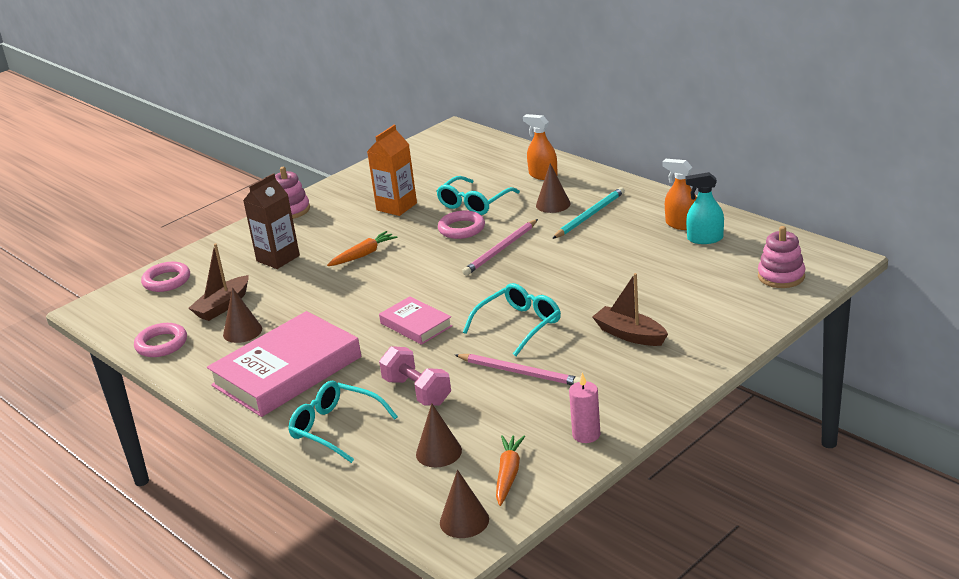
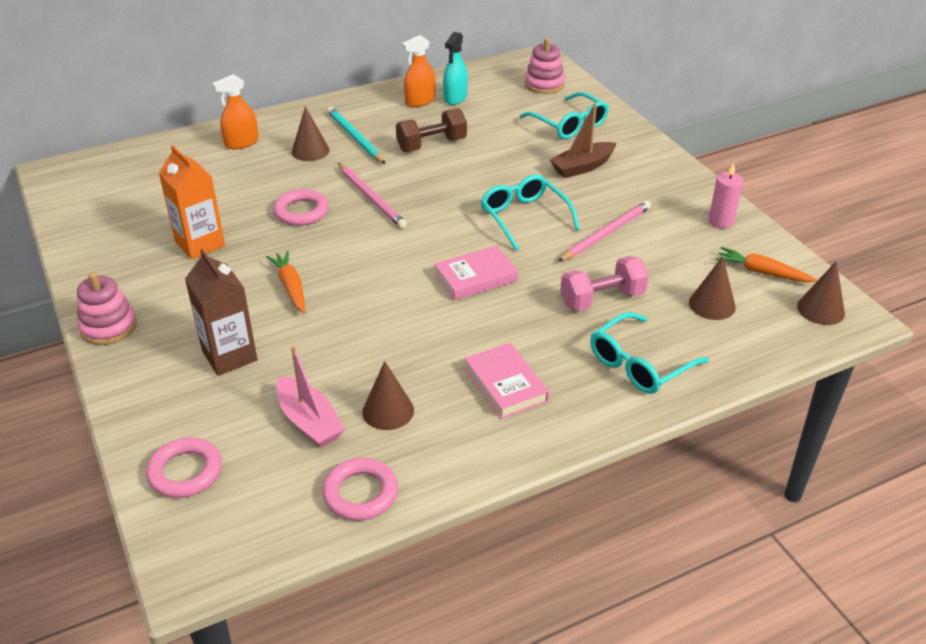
camera: 75 degrees left, 10 degrees up
brown boat [189,243,249,321] -> pink boat [276,345,345,448]
pink book [207,311,361,417] -> pink book [465,343,549,419], size x0.52
turquoise glasses [436,176,520,215] -> turquoise glasses moved to [519,92,609,139]
none -> brown dumbbell [396,108,467,152]

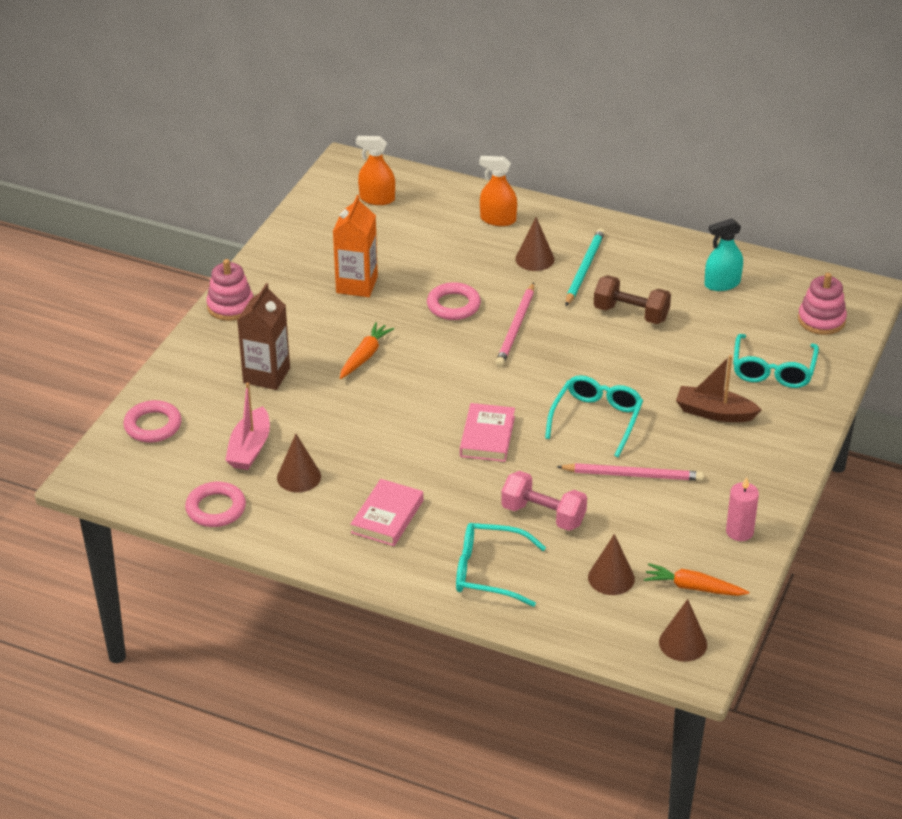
camera: 50 degrees right, 0 degrees up
orange spray bottle [402,35,436,107] -> orange spray bottle moved to [356,136,395,205]
pink book [434,246,518,300] -> pink book turned 75 degrees clockwise [460,403,515,462]
orange carrot [715,247,817,282] -> orange carrot turned 60 degrees counterclockwise [644,563,749,596]

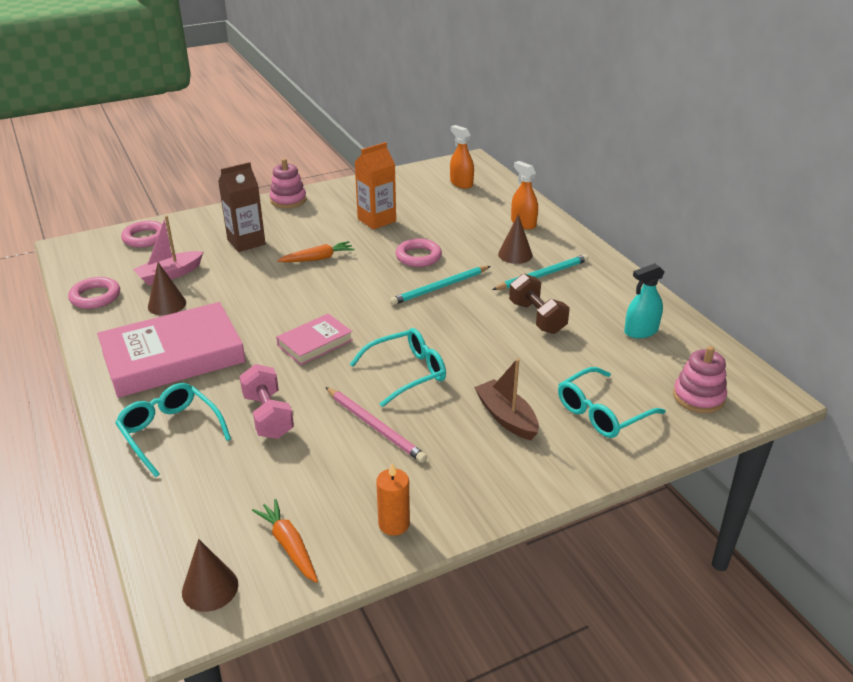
camera: 40 degrees right, 5 degrees down
pink book [351,479,423,546] -> pink book [97,302,246,398], size x1.94
pink pencil [496,283,534,367] -> turquoise pencil [390,266,491,305]
brown cone [588,534,635,595] -> none
turquoise spray bottle [704,218,743,291] -> turquoise spray bottle turned 45 degrees counterclockwise [624,263,665,338]
pink candle [726,477,759,541] -> orange candle [376,463,410,536]

